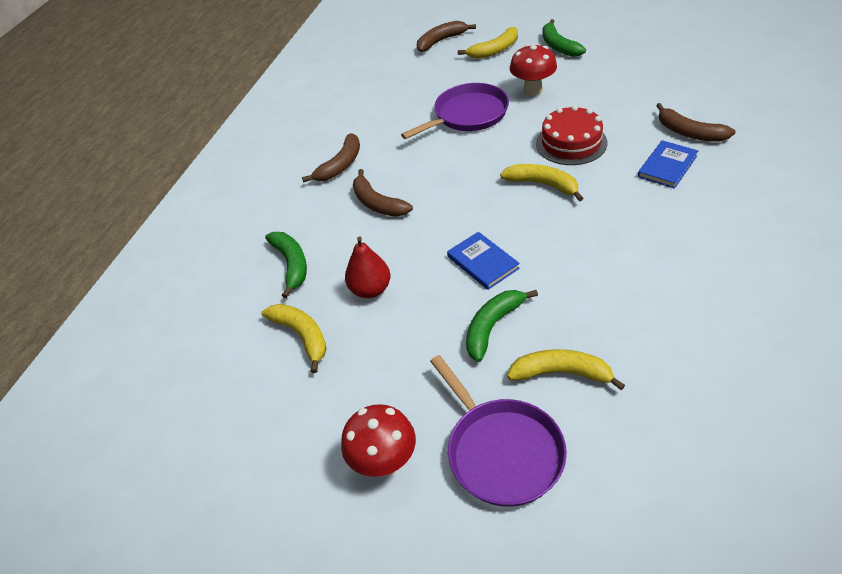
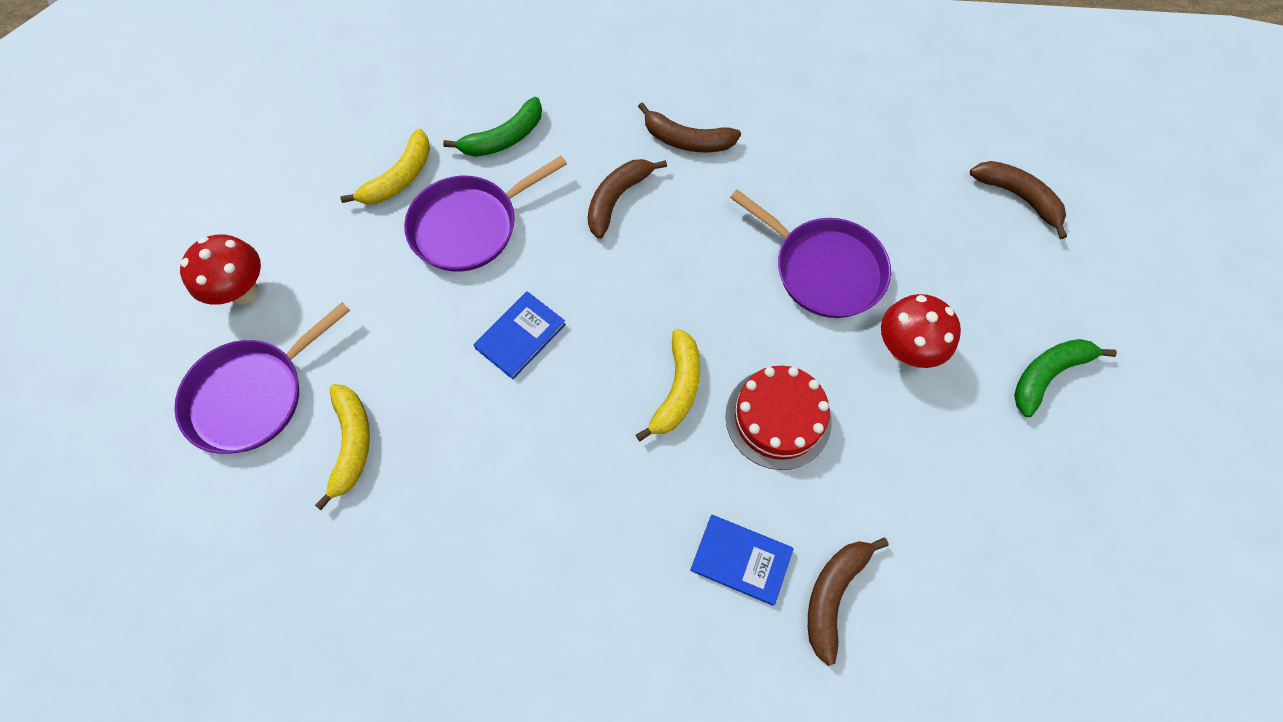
camera: 70 degrees right, 20 degrees up
red pear [345,237,390,298] -> purple pan [404,156,567,272]
yellow banana [458,27,518,59] -> none
green banana [466,290,538,362] -> none

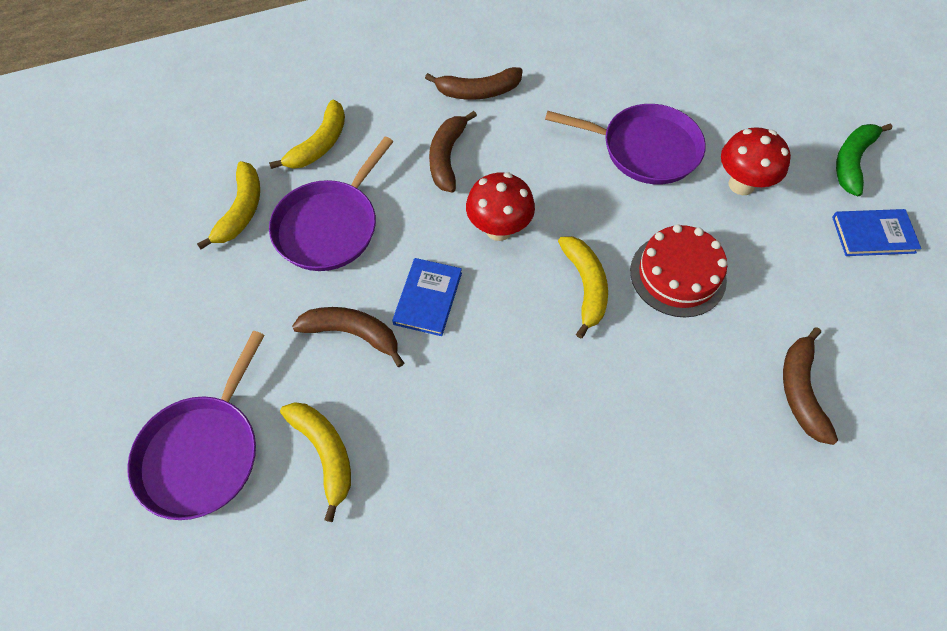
camera: 25 degrees left, 5 degrees down
red mushroom [180,234,261,305] -> red mushroom moved to [466,172,535,241]
green banana [443,97,542,157] -> yellow banana [269,100,345,169]
blue book [690,515,794,606] -> blue book moved to [832,209,921,256]
brown banana [970,161,1067,239] -> brown banana moved to [292,307,404,367]

